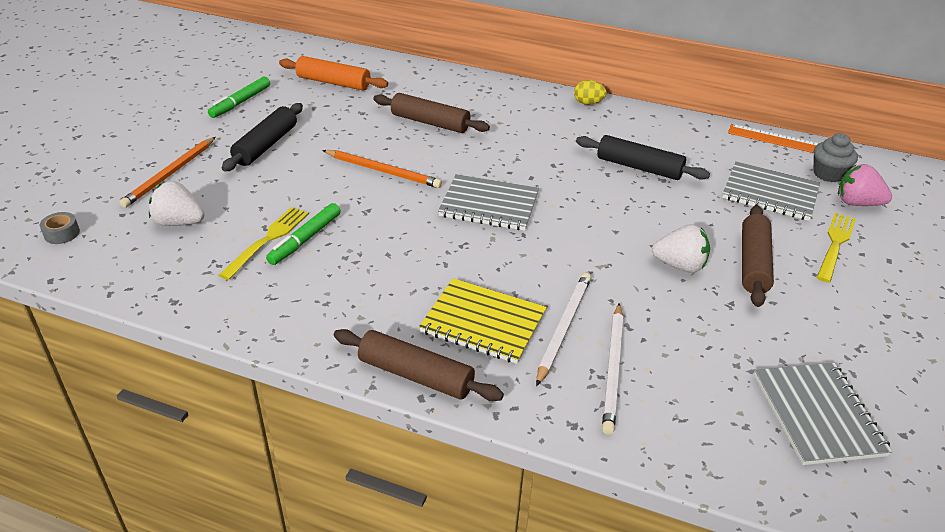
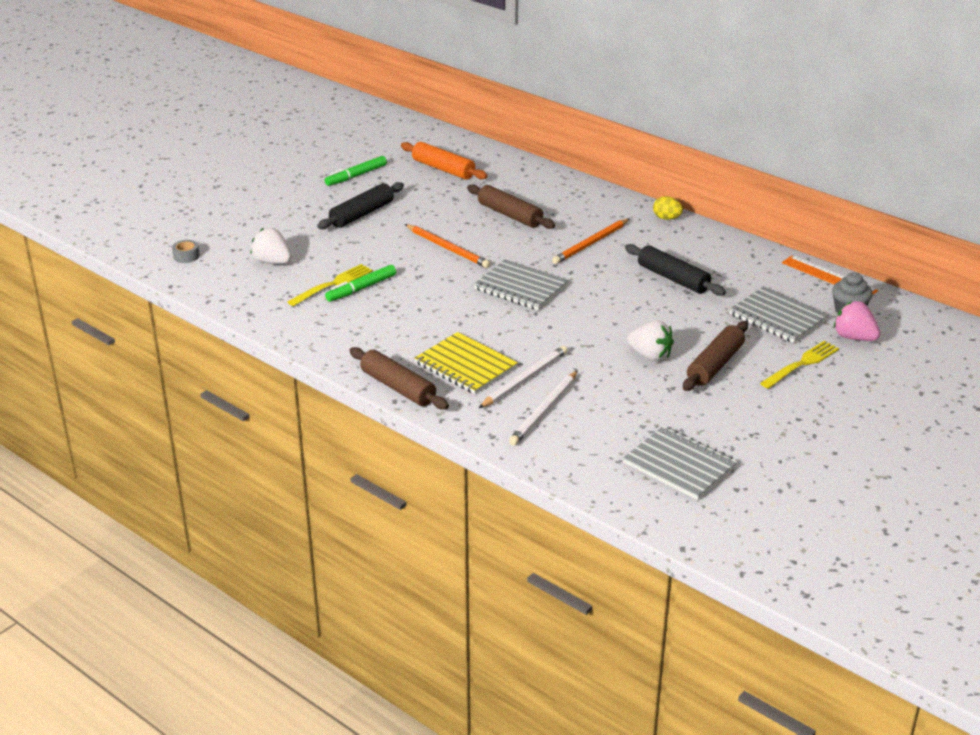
camera: 20 degrees right, 5 degrees down
orange pencil [119,137,215,208] -> orange pencil moved to [552,218,630,264]
grey notebook [754,363,892,465] -> grey notebook turned 60 degrees counterclockwise [623,426,737,500]

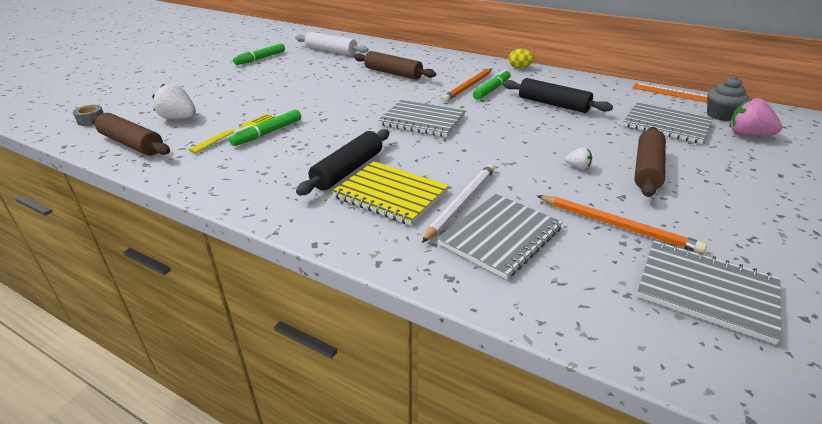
camera: 10 degrees left, 0 degrees up
black rolling pin [317,182,404,229] -> black rolling pin moved to [296,129,390,195]
brown rolling pin [349,347,449,410] -> brown rolling pin moved to [91,113,170,156]
orange rolling pin [401,142,488,180] -> white rolling pin [295,32,368,56]
orange pencil [405,224,490,268] -> orange pencil moved to [537,195,707,253]
white pencil [509,370,578,445] -> grey notebook [437,194,562,279]
white strawberry [627,321,674,361] -> white strawberry [565,147,592,169], size x0.52
yellow fork [760,341,839,389] -> none
none -> green marker [473,69,511,100]

